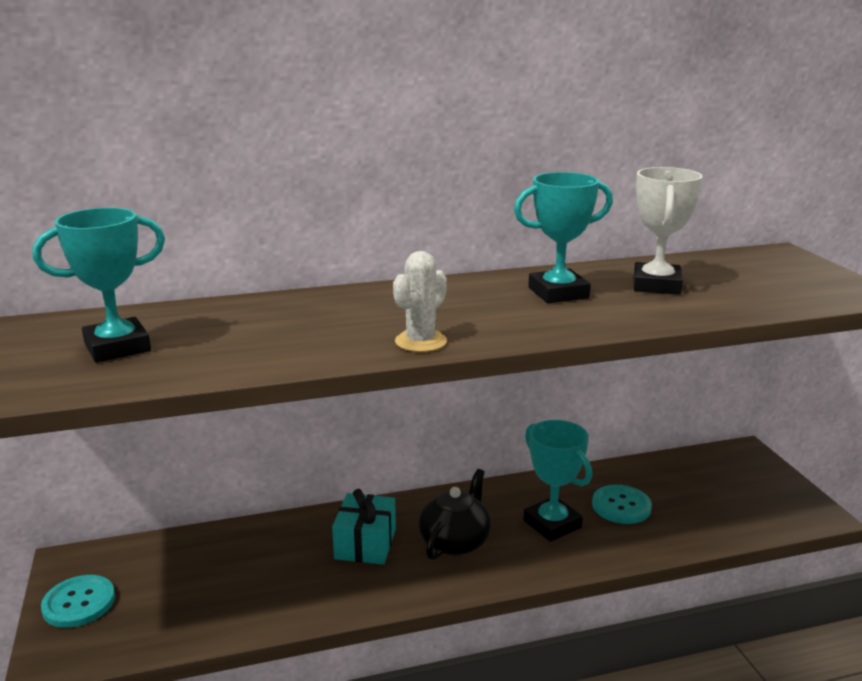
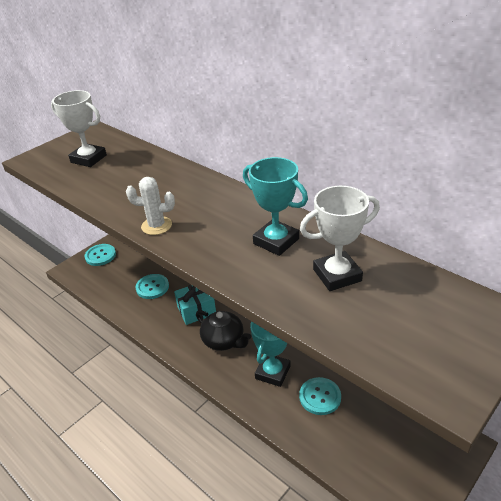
camera: 60 degrees right, 15 degrees up
turquoise trophy [33,208,165,363] -> white trophy [51,90,107,167]
black teapot [418,469,491,560] -> black teapot turned 45 degrees clockwise [196,310,251,351]
none -> turquoise button [136,274,169,299]

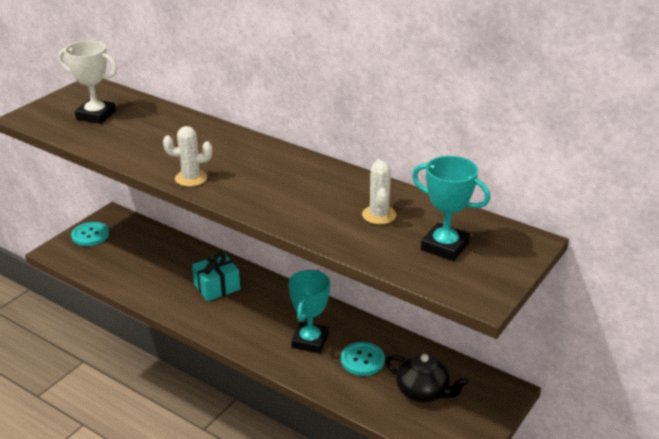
camera: 10 degrees left, 5 degrees down
turquoise button [136,274,169,299] -> none
black teapot [196,310,251,351] -> black teapot moved to [385,354,469,402]
turquoise trophy [243,157,308,256] -> turquoise trophy moved to [412,156,490,261]
white trophy [300,186,380,291] -> white cactus [362,159,396,224]

